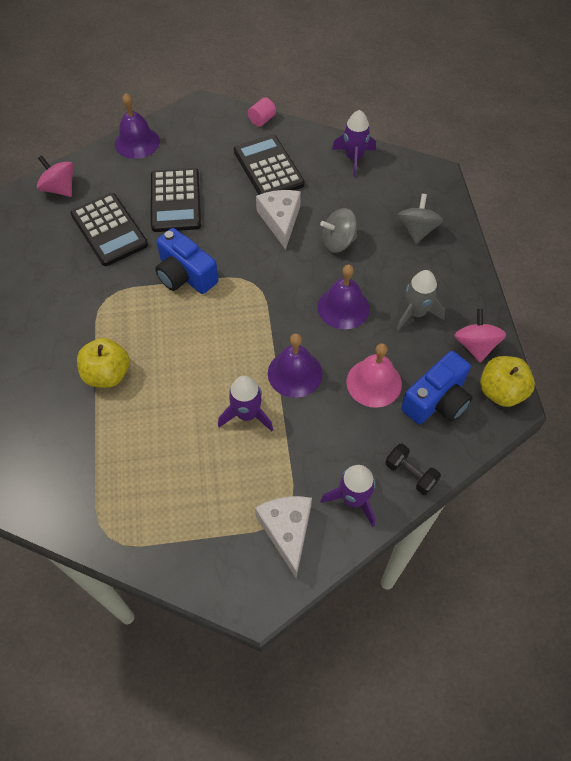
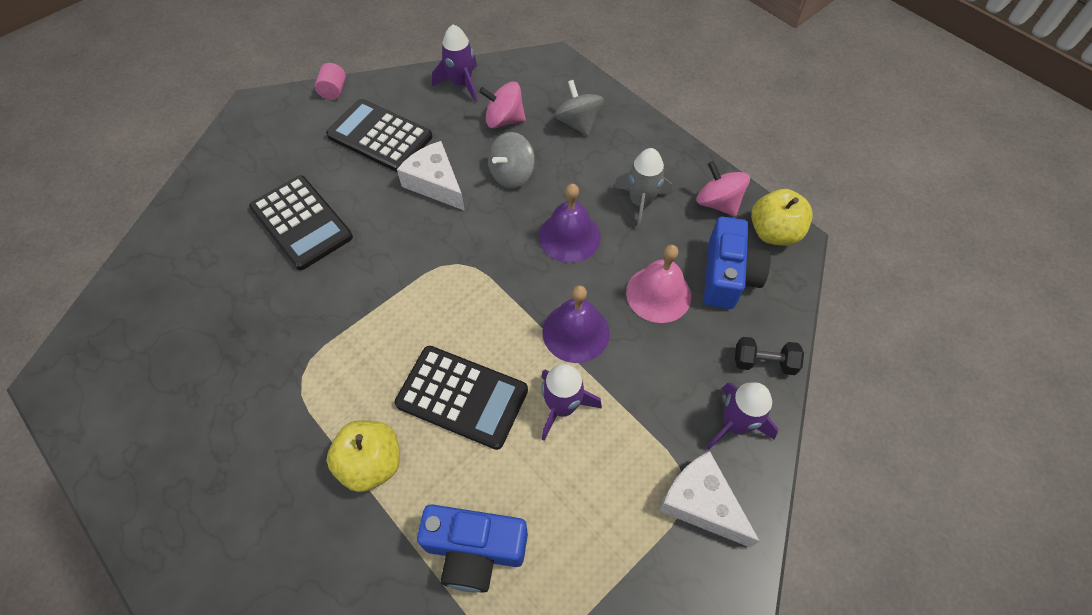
camera: 35 degrees left, 0 degrees up
pink spinning top [37,155,73,197] -> pink spinning top moved to [479,81,526,128]
black calculator [70,193,148,266] -> black calculator moved to [395,346,528,450]
purple bell [115,93,160,159] -> none
blue camera [155,228,219,294] -> blue camera moved to [417,504,528,592]

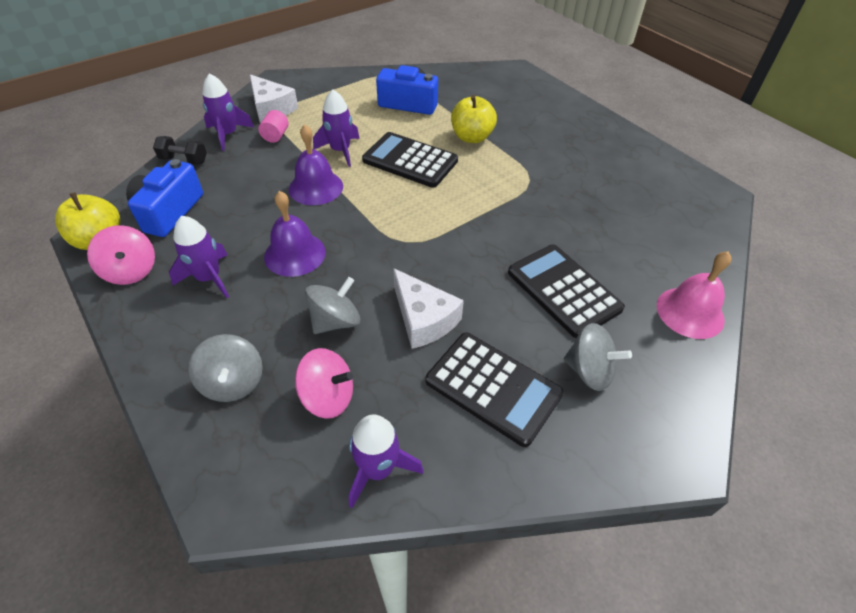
camera: 175 degrees left, 10 degrees down
pink cylinder [315,63,346,100] -> pink cylinder moved to [258,110,288,143]
grey rocket [614,148,672,230] -> purple rocket [169,216,229,298]
pink bell [626,245,691,323] -> pink bell moved to [657,251,731,339]
none -> grey spinning top [564,323,632,391]

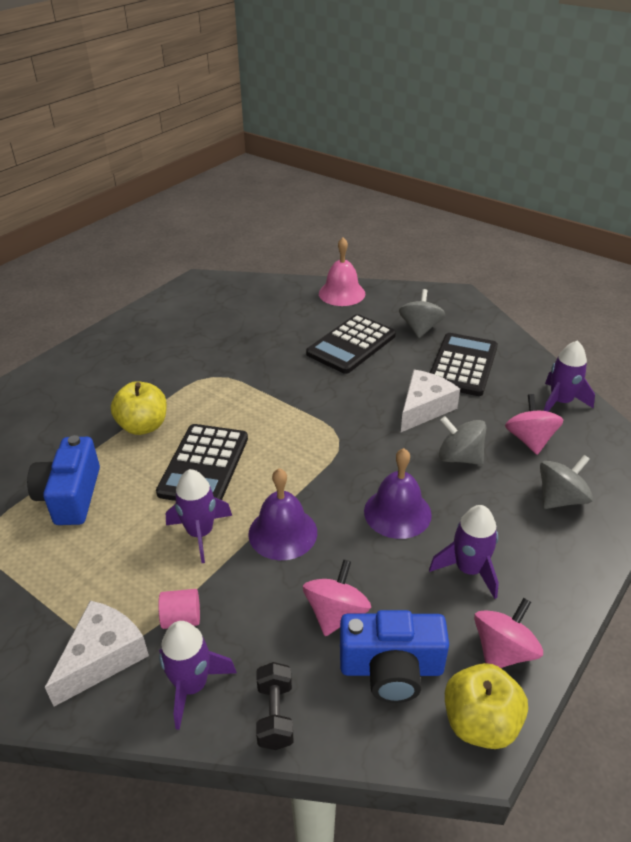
camera: 105 degrees left, 10 degrees down
none -> pink spinning top [303,560,371,636]

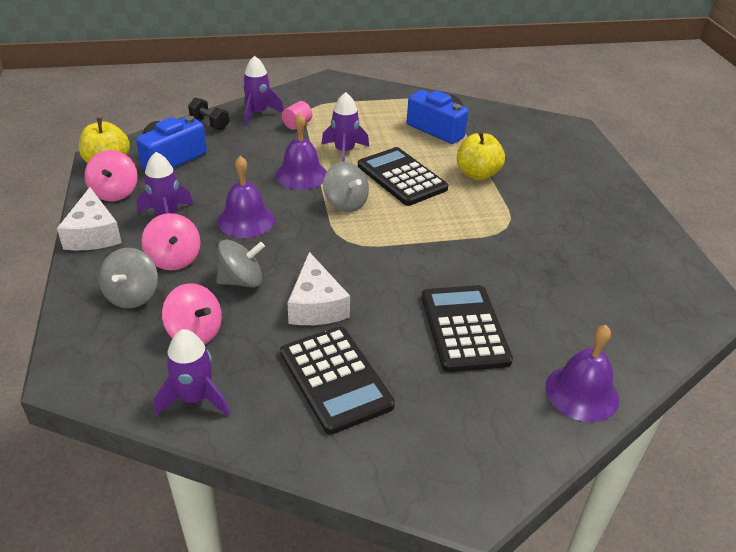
camera: 130 degrees right, 0 degrees up
white cheese [45,601,149,707] -> white cheese moved to [57,187,122,250]
pink spinning top [303,560,371,636] -> pink spinning top moved to [141,213,201,270]
pink bell [319,237,365,306] -> purple bell [545,325,619,422]
grey spinning top [399,289,445,338] -> grey spinning top moved to [323,162,369,212]

